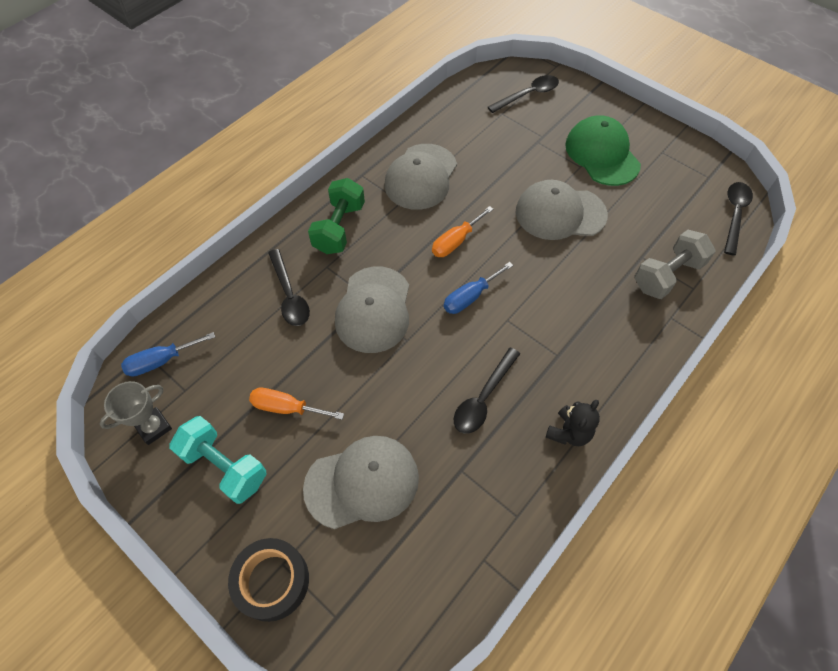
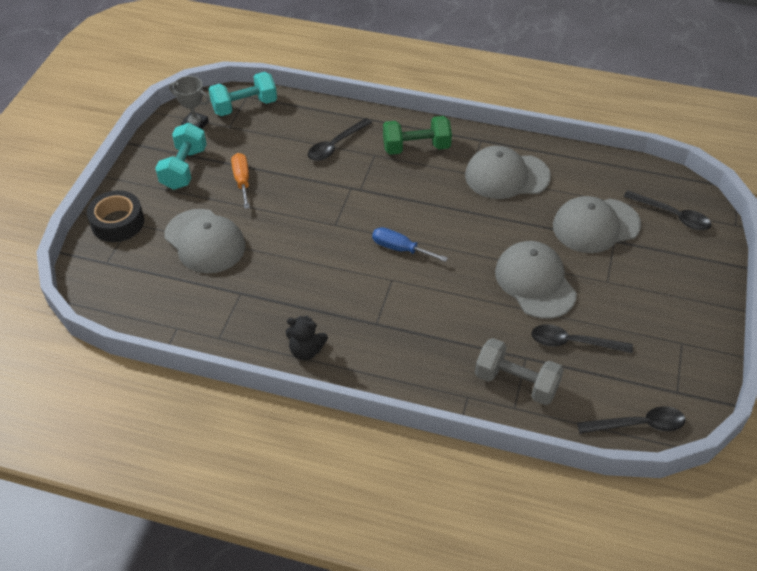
camera: 65 degrees right, 10 degrees down
blue screwdriver [121,332,215,377] -> turquoise dumbbell [209,72,277,116]
grey cap [335,266,409,353] -> grey cap moved to [553,196,641,253]
orange screwdriver [432,206,493,257] -> none
black spoon [454,347,520,434] -> black spoon moved to [531,324,633,353]
green cap [565,115,641,186] -> none

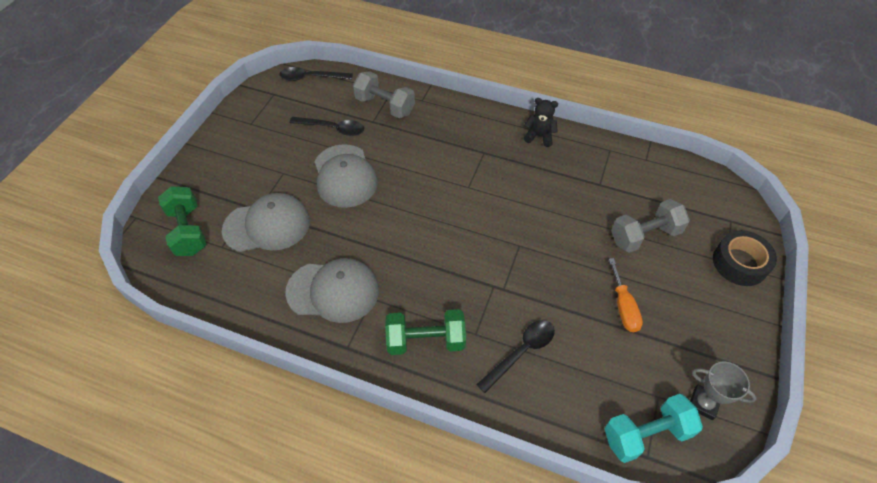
camera: 175 degrees left, 5 degrees up
turquoise dumbbell [155,123,207,190] -> none
grey cap [164,209,245,274] -> grey dumbbell [611,199,690,253]
blue screwdriver [372,227,448,262] -> none
black spoon [624,190,711,230] -> green dumbbell [158,186,207,256]

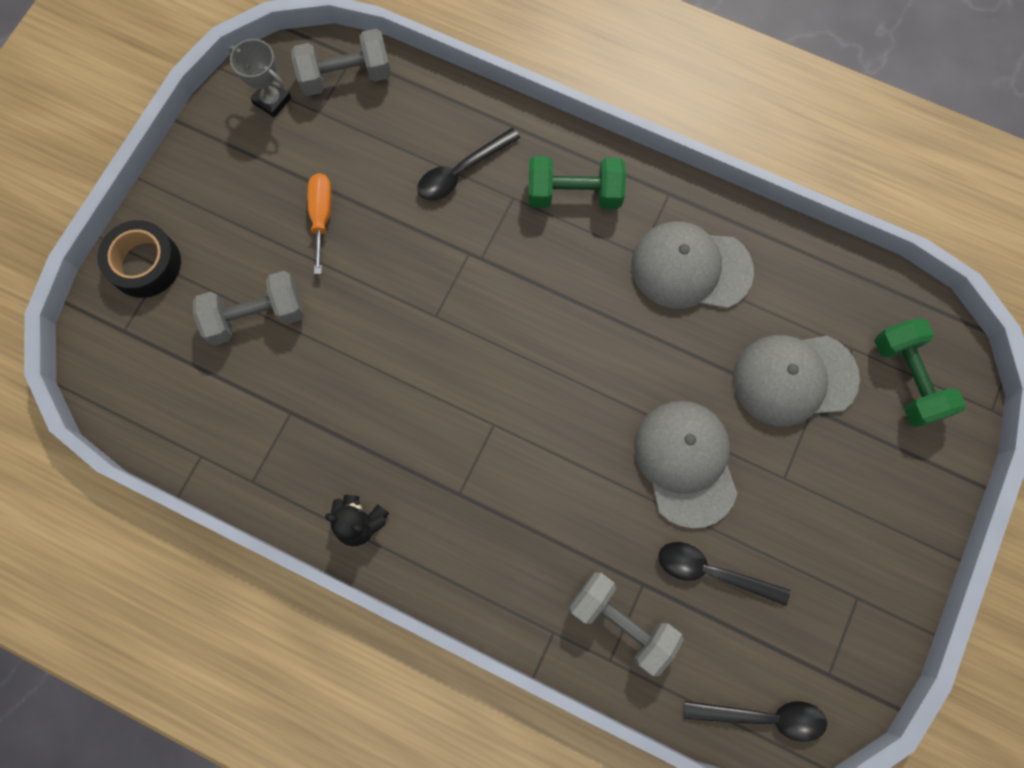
camera: 175 degrees left, 20 degrees up
turquoise dumbbell [604,394,703,463] -> grey dumbbell [291,29,391,96]

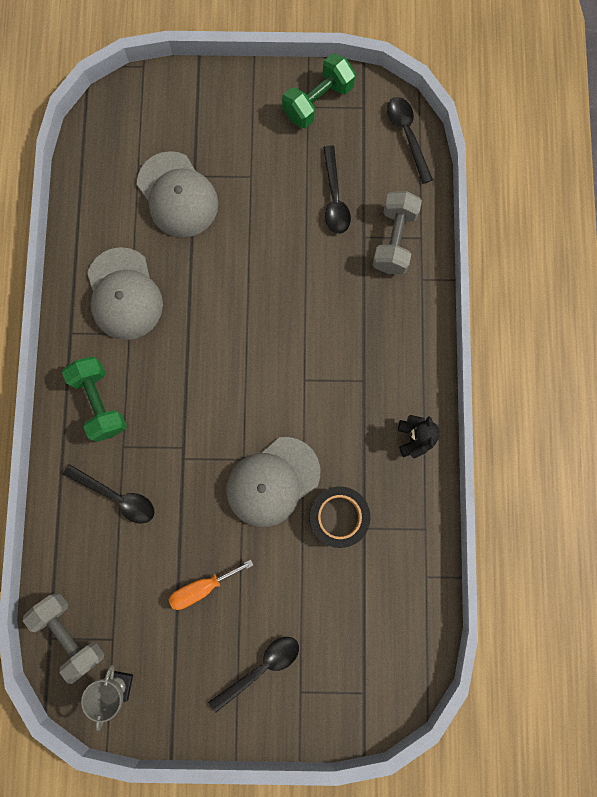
camera: 115 degrees left, 5 degrees up
black tape [97,220,181,298] -> black tape moved to [309,486,370,548]
grey dumbbell [193,271,304,345] -> none
grey cap [634,401,737,529] -> grey cap moved to [227,437,320,527]
green dumbbell [874,318,966,427] -> green dumbbell moved to [282,54,356,128]
none -> black spoon [208,637,299,713]

